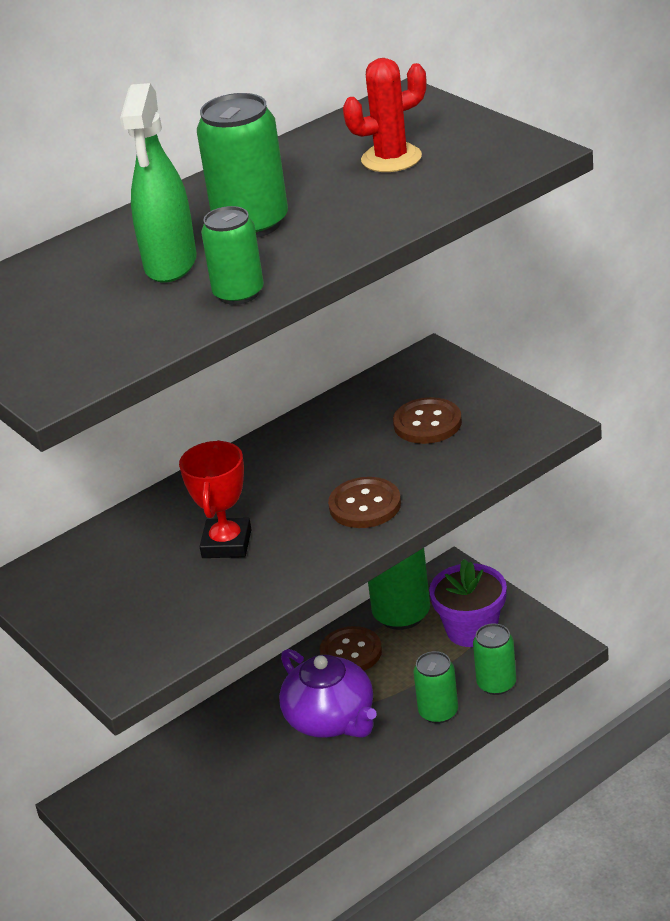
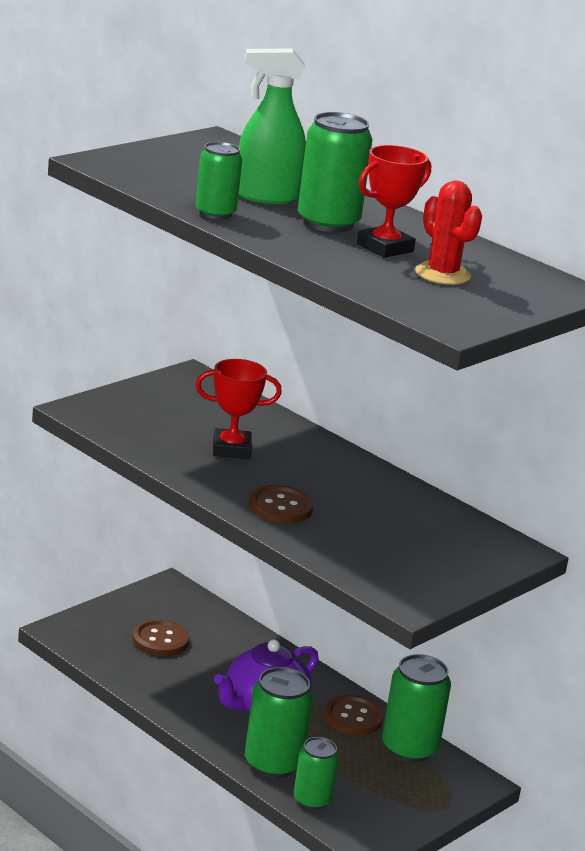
camera: 75 degrees right, 10 degrees down
brown button [393,397,462,444] -> brown button moved to [132,619,189,656]
green can [413,651,458,724] -> green can [245,667,313,778], size x1.55
purple flower pot [429,559,507,647] -> none
none -> red trophy [357,145,431,258]

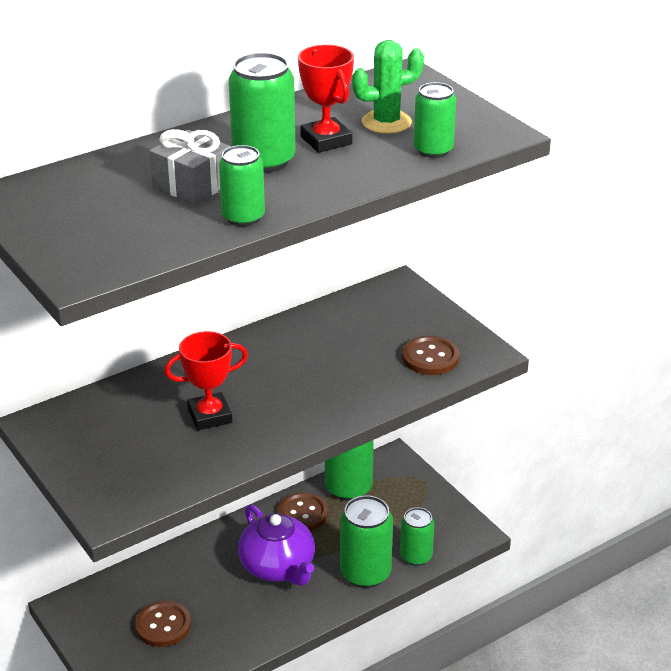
camera: 75 degrees left, 10 degrees up
red trophy [195,359,282,459] -> red trophy turned 60 degrees clockwise [165,331,248,430]
green spray bottle [239,48,306,204] -> grey gift [150,129,231,205]
brown button [249,485,313,524] -> brown button moved to [402,336,459,375]
red cactus [415,180,482,285] -> green cactus [352,40,424,134]
none -> green can [414,82,456,158]

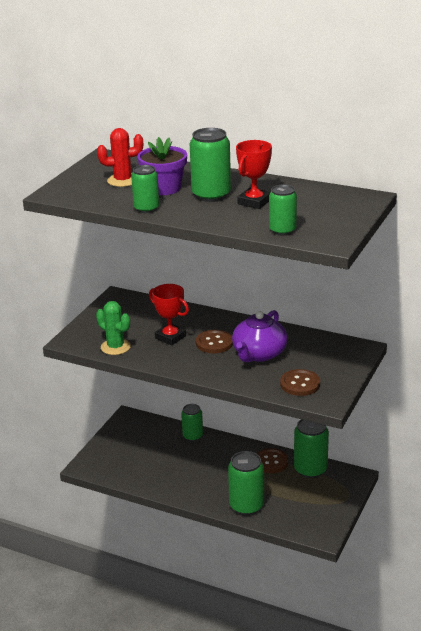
camera: 60 degrees right, 5 degrees down
brown button [135,601,191,647] -> brown button moved to [196,330,233,353]
grey gift [150,129,231,205] -> purple flower pot [137,137,187,195]
purple teapot [238,504,315,586] -> purple teapot moved to [232,310,288,362]
green cactus [352,40,424,134] -> green cactus moved to [96,301,131,355]
green can [400,507,435,566] -> green can moved to [181,404,203,441]
none -> red cactus [97,128,143,187]

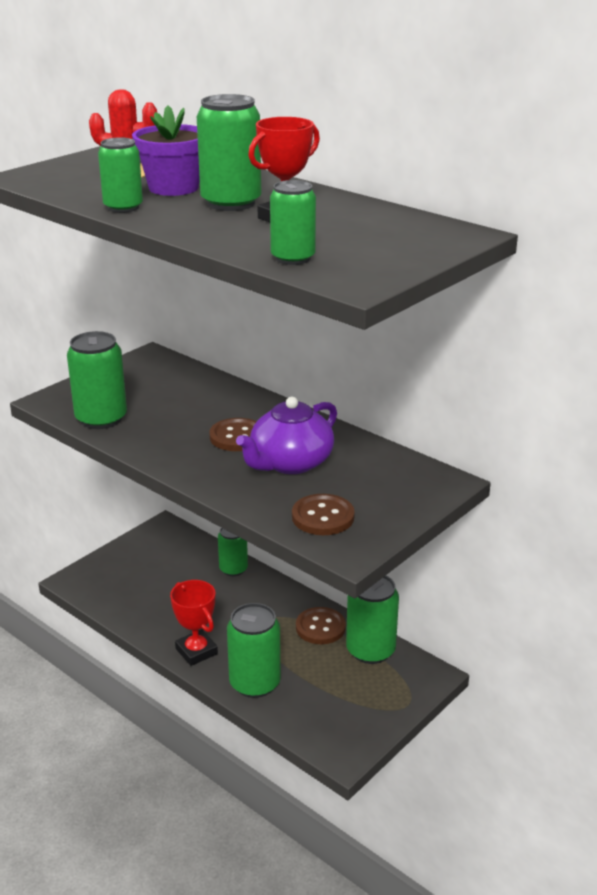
camera: 15 degrees right, 0 degrees up
green cactus [96,301,131,355] -> green can [67,331,127,429]
red trophy [149,284,189,345] -> red trophy moved to [170,580,218,666]

